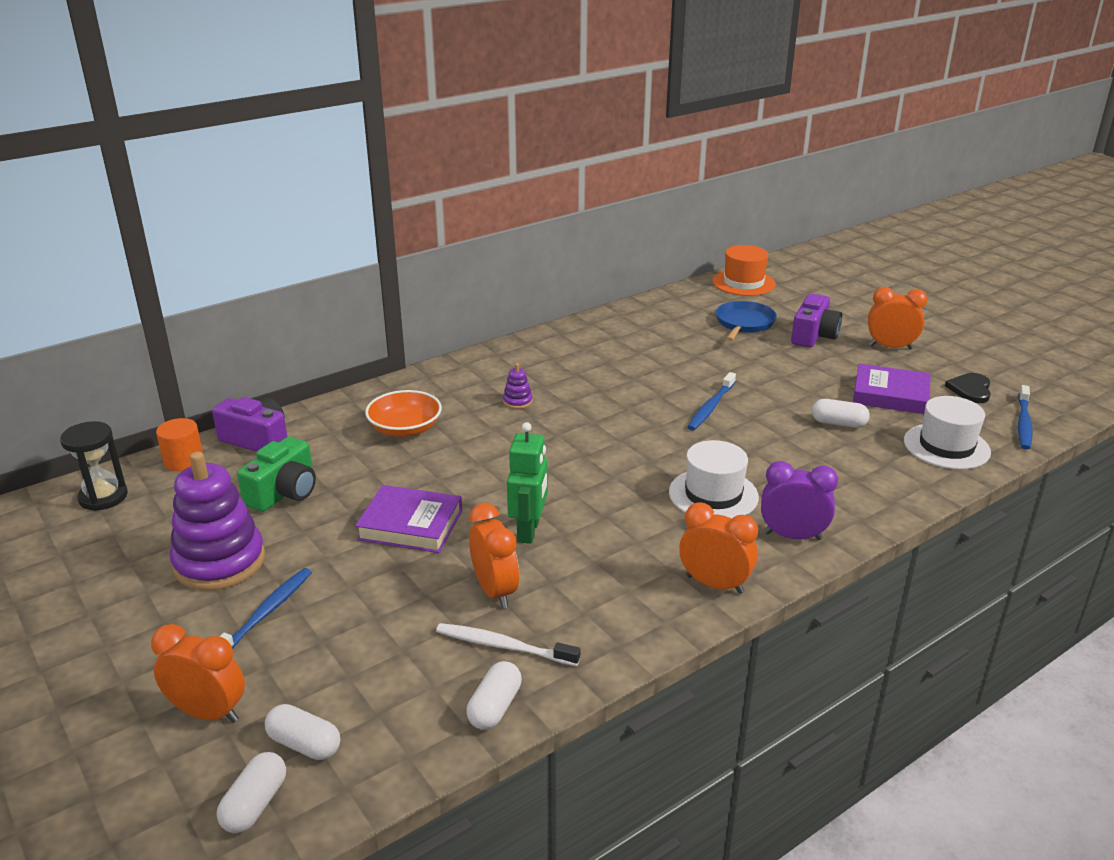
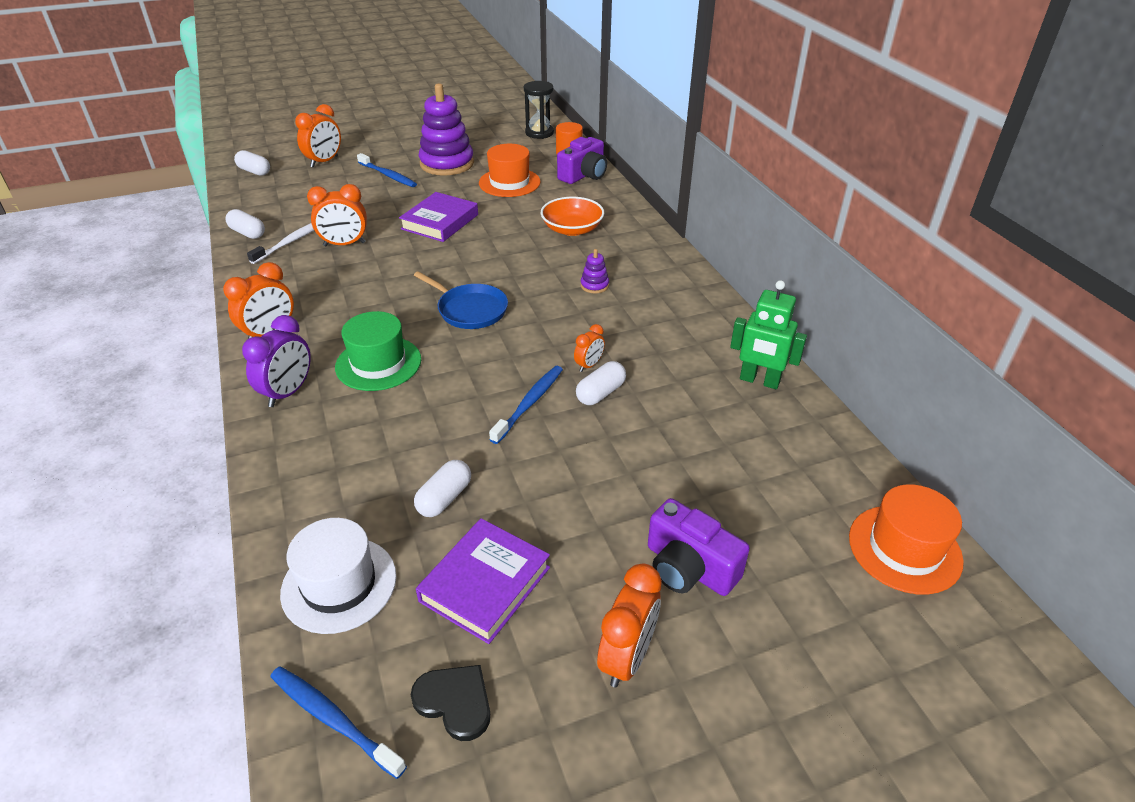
camera: 105 degrees right, 10 degrees up
green camera [237,436,316,512] -> orange hat [479,144,541,197]
white capsule [265,704,340,760] -> white capsule moved to [576,361,626,405]
green robot [507,422,548,544] -> green robot moved to [730,280,807,389]
white hat [669,440,759,518] -> green hat [335,311,421,391]
blue toothbrush [687,372,736,431] -> blue toothbrush turned 75 degrees clockwise [489,366,563,444]
blue pan [716,301,777,341] -> blue pan moved to [414,271,508,329]
none -> orange clock [574,324,605,372]

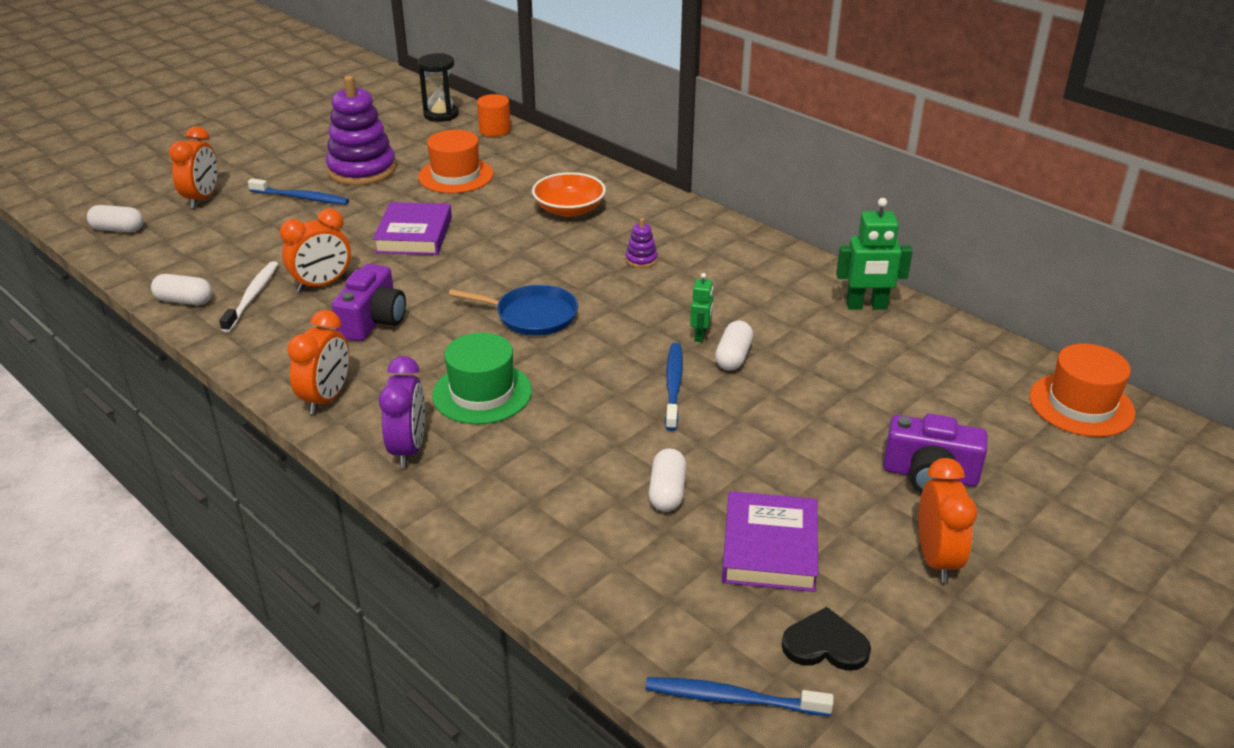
camera: 25 degrees left, 5 degrees down
white hat [280,518,396,634] -> none
purple camera [557,137,607,184] -> purple camera moved to [332,264,406,341]
orange clock [574,324,605,372] -> green robot [690,273,713,342]

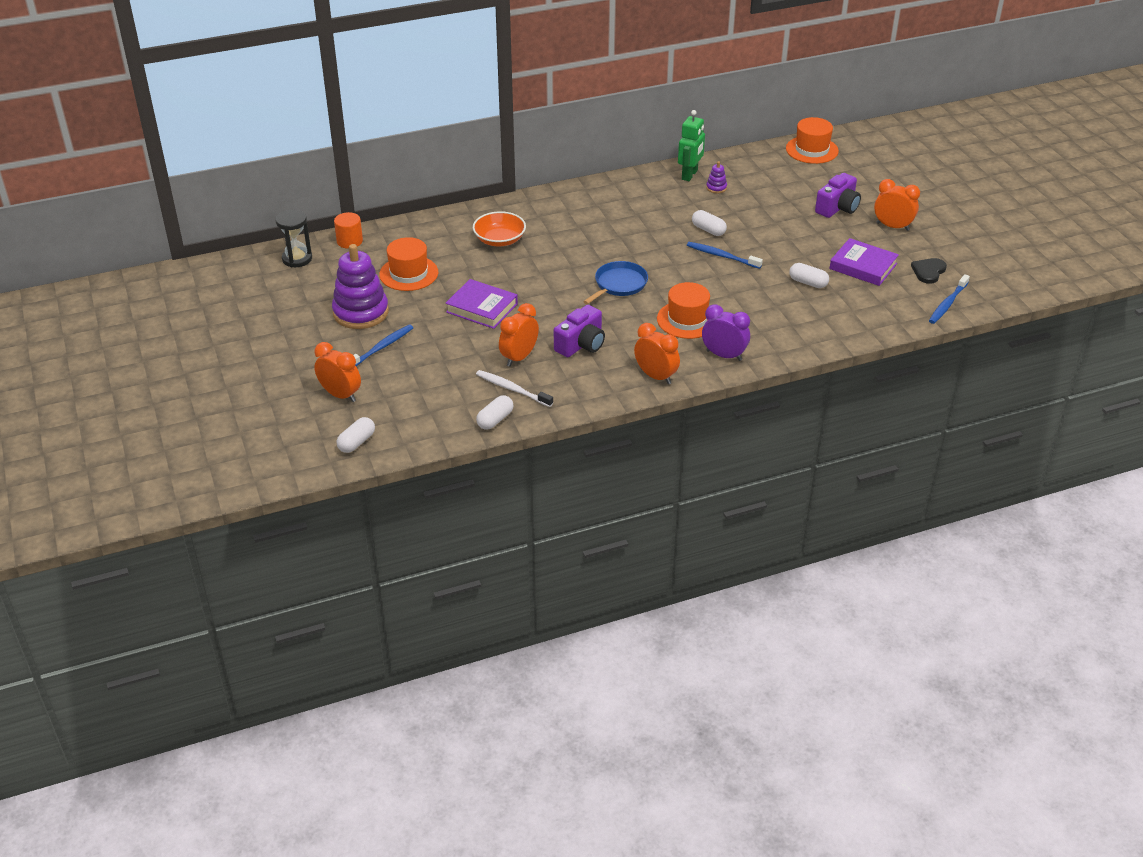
camera: 65 degrees left, 5 degrees up
orange clock [280,208,351,292] -> orange clock turned 135 degrees counterclockwise [499,303,539,367]
purple camera [332,264,406,341] -> purple camera turned 90 degrees clockwise [554,305,605,357]
green hat [432,333,532,424] -> orange hat [657,282,710,339]
purple stacking toy [626,218,658,268] -> purple stacking toy moved to [706,161,727,193]
green robot [690,273,713,342] -> none

